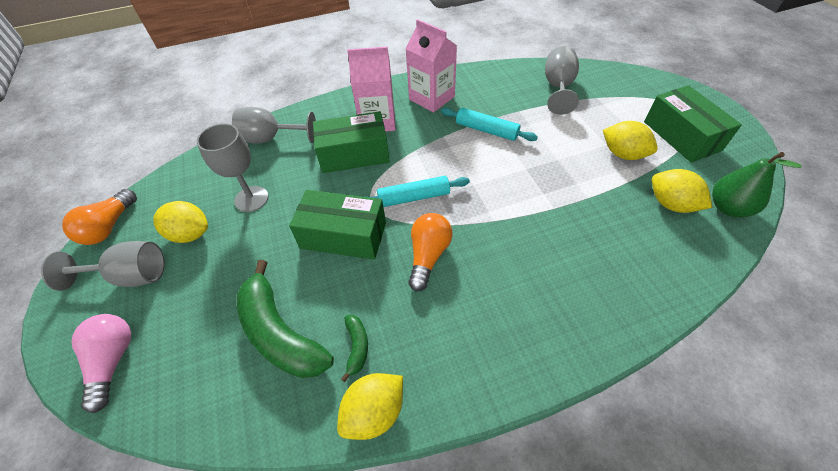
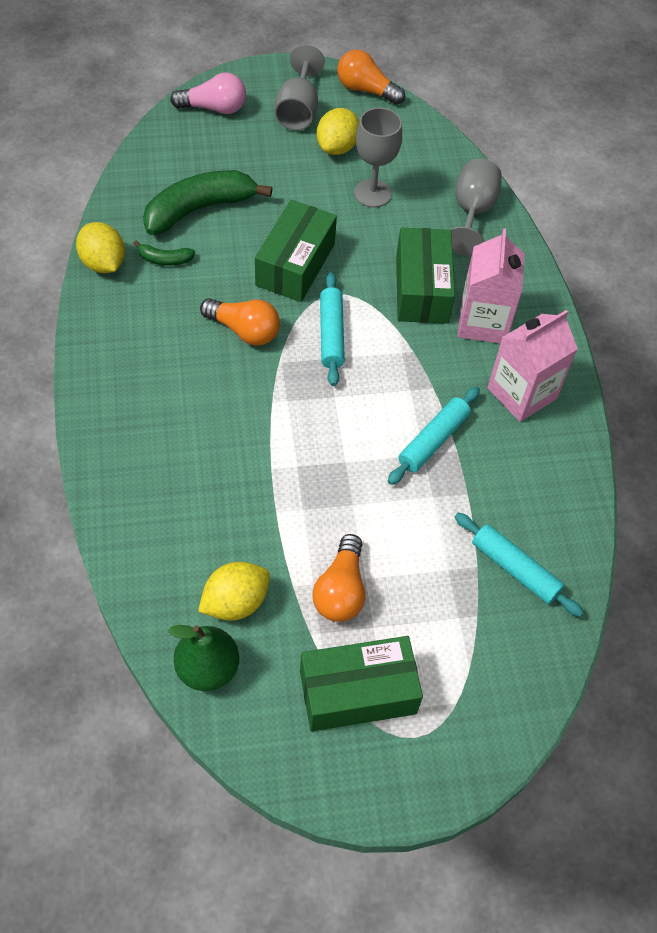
camera: 95 degrees right, 5 degrees up
grey goblet [545,46,579,115] -> turquoise rolling pin [455,513,584,617]
yellow lemon [603,121,658,160] -> orange light bulb [312,534,366,622]

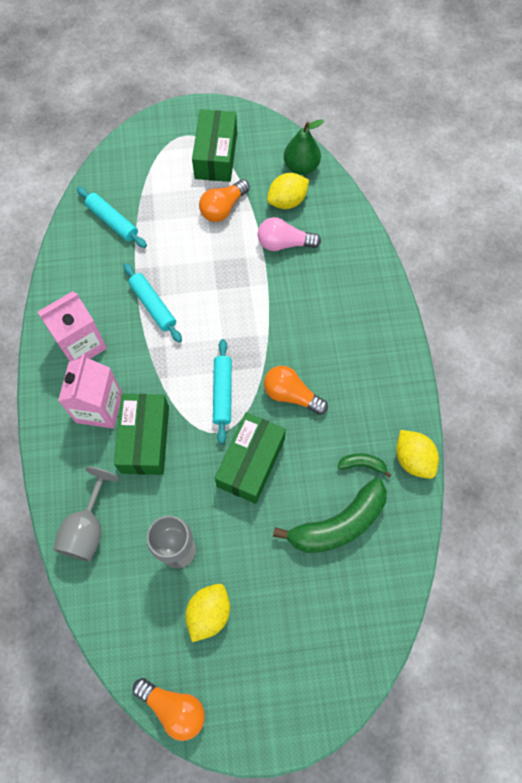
camera: 175 degrees left, 10 degrees up
pink light bulb [170,72,246,114] -> pink light bulb moved to [258,217,321,251]
grey goblet [275,45,325,131] -> none
green box [300,636,423,732] -> green box turned 75 degrees counterclockwise [192,109,237,182]
orange light bulb [312,534,366,622] -> orange light bulb turned 150 degrees counterclockwise [199,179,250,222]
turquoise rolling pin [388,387,480,485] -> turquoise rolling pin turned 75 degrees counterclockwise [123,263,182,343]

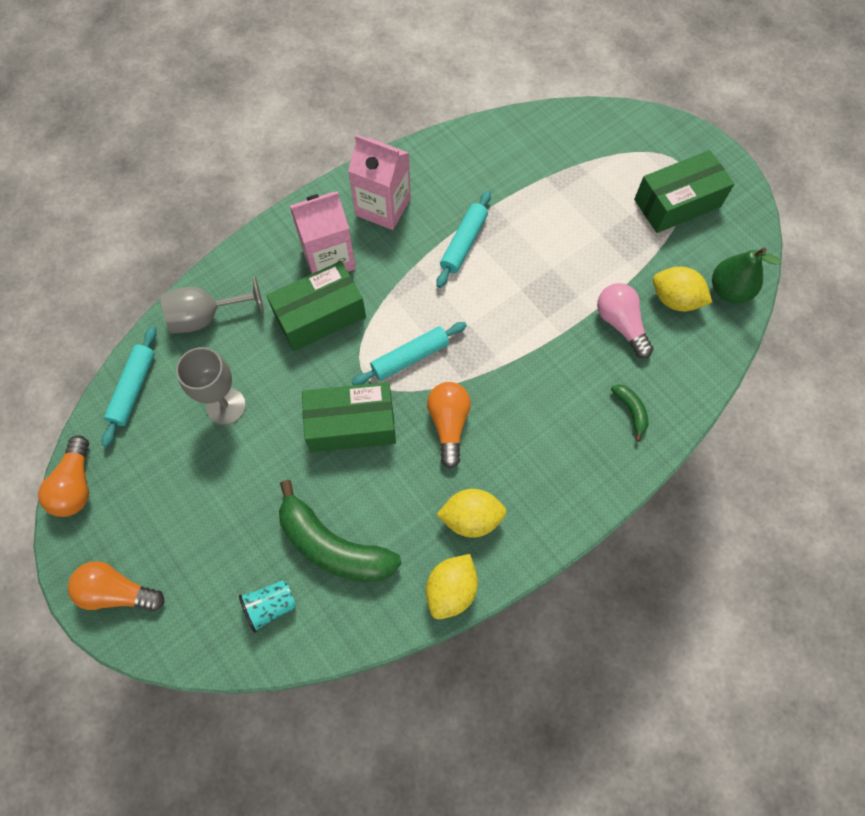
camera: 60 degrees right, 0 degrees up
turquoise rolling pin [77,187,147,248] -> turquoise rolling pin moved to [101,326,157,447]
yellow lemon [185,584,230,642] -> yellow lemon moved to [436,489,507,538]
orange light bulb [199,179,250,222] -> orange light bulb moved to [68,561,164,611]
green banana [338,454,391,478] -> green banana moved to [611,384,649,442]
none -> turquoise cup [239,580,296,633]

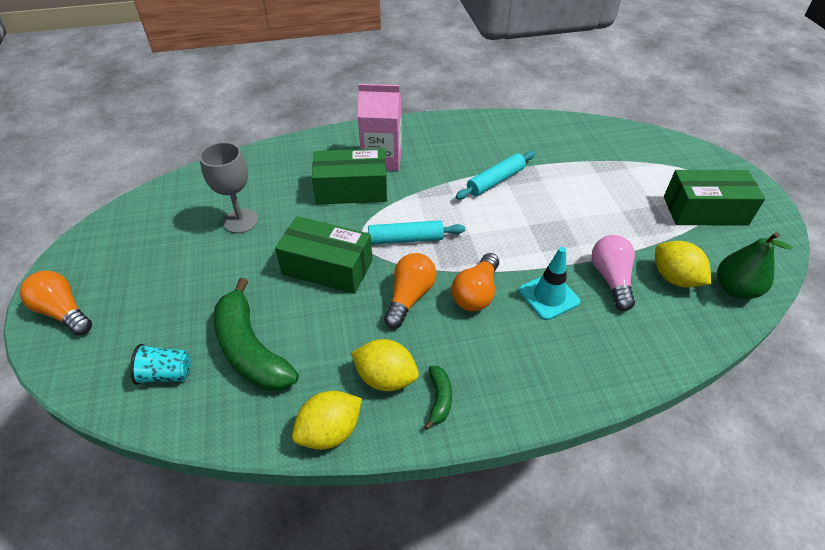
camera: 25 degrees right, 20 degrees down
orange light bulb [38,435,89,517] -> orange light bulb moved to [452,253,499,311]
turquoise rolling pin [101,326,157,447] -> none
grey goblet [161,276,264,334] -> none
pink carton [348,134,411,230] -> none
green banana [611,384,649,442] -> green banana moved to [424,366,452,430]
none -> turquoise traffic cone [519,247,581,320]

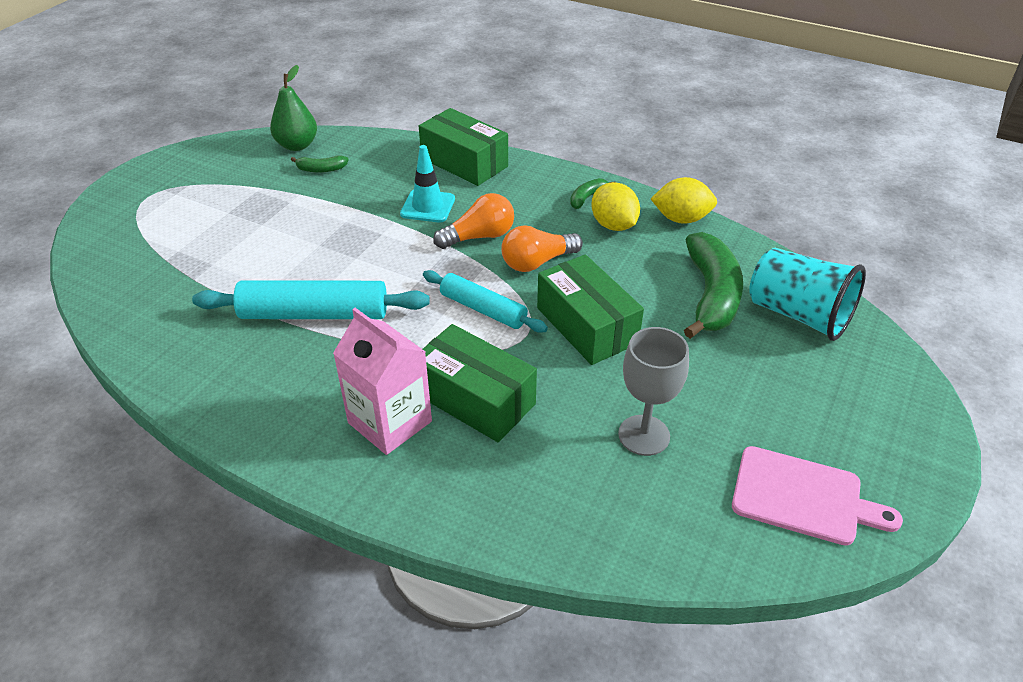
camera: 140 degrees left, 5 degrees down
orange light bulb [20,271,92,335] -> none
turquoise cup [130,344,191,385] -> turquoise cup [749,248,866,341], size x1.87
turquoise rolling pin [456,151,535,200] -> turquoise rolling pin [192,280,430,319], size x1.55
pink light bulb [591,235,635,311] -> none
yellow lemon [655,241,711,287] -> green banana [291,155,349,173]
green box [664,170,765,226] -> green box moved to [419,108,508,186]
none -> pink cutting board [732,446,903,546]

